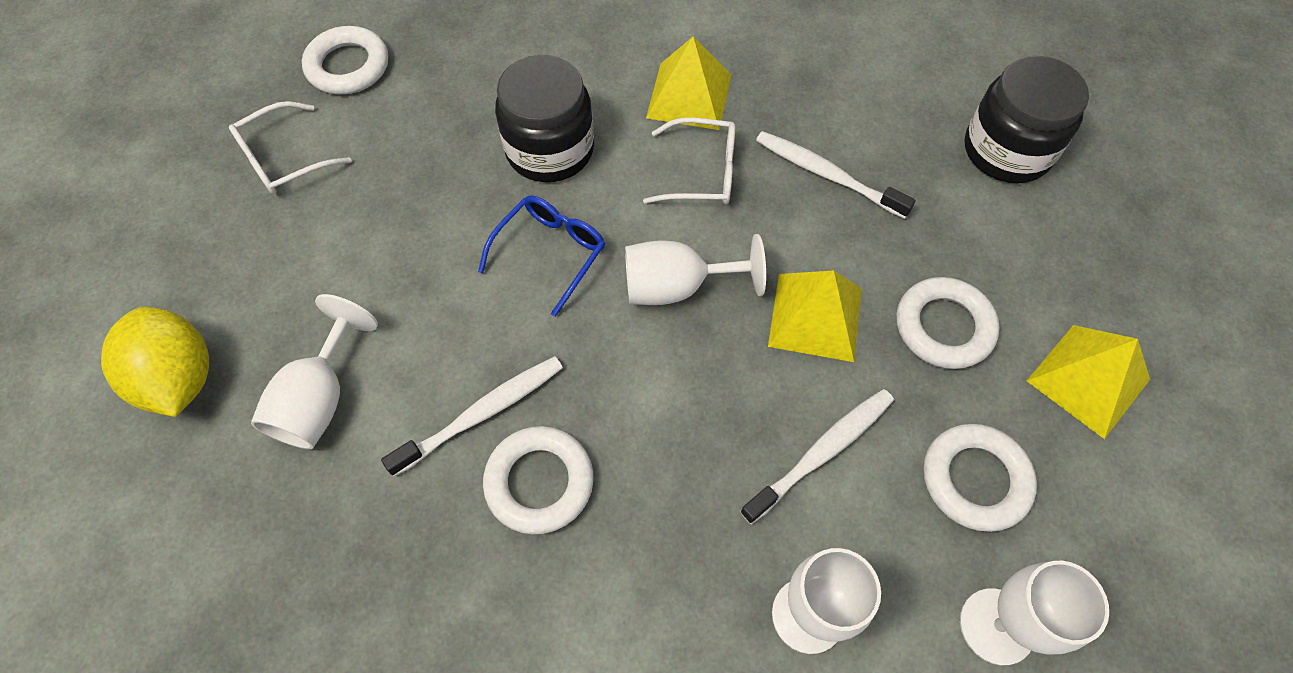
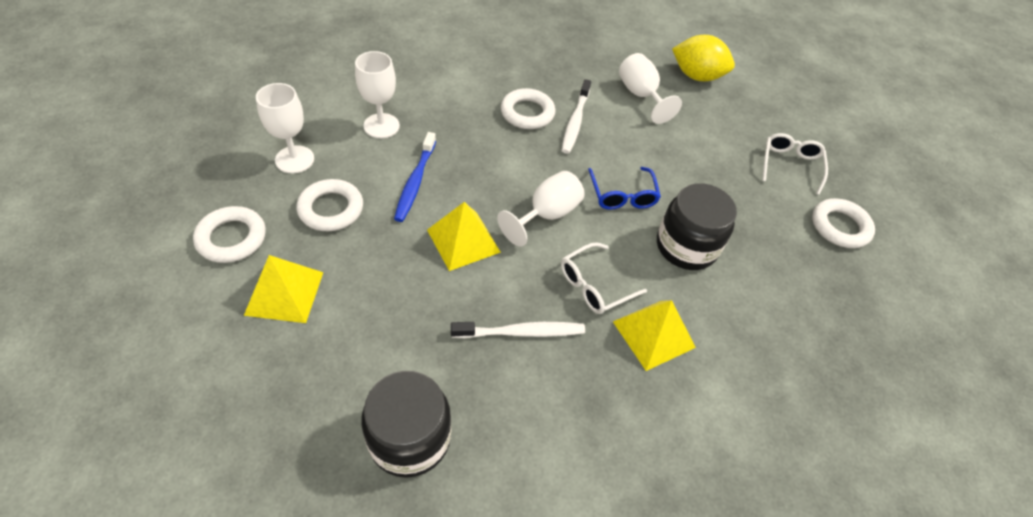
camera: 135 degrees right, 10 degrees down
white toothbrush [740,389,894,524] -> blue toothbrush [394,132,436,222]
white ring [897,277,1000,369] -> white ring moved to [193,206,266,263]

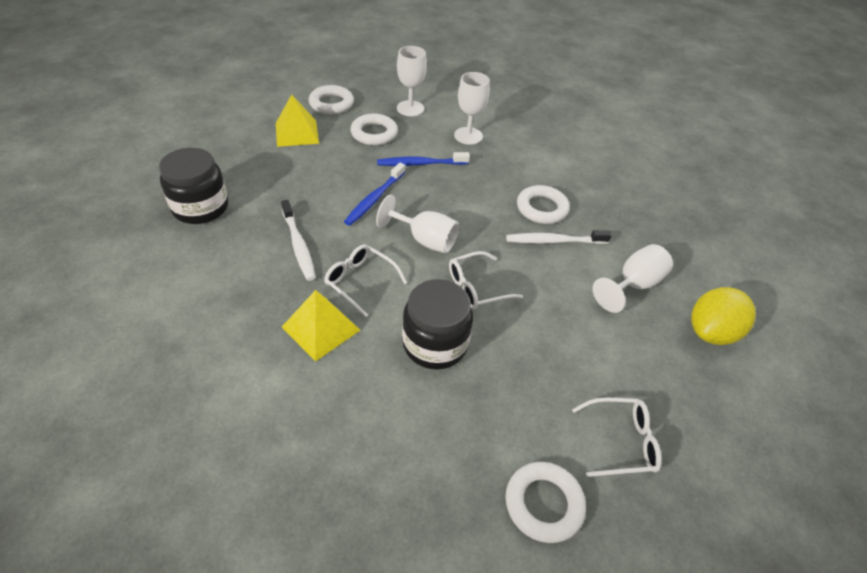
camera: 75 degrees right, 5 degrees down
yellow pyramid [427,202,501,271] -> blue toothbrush [344,163,405,226]
blue glasses [588,167,661,210] -> white glasses [449,251,523,309]
yellow lemon [672,35,735,81] -> yellow lemon turned 45 degrees clockwise [691,287,756,345]

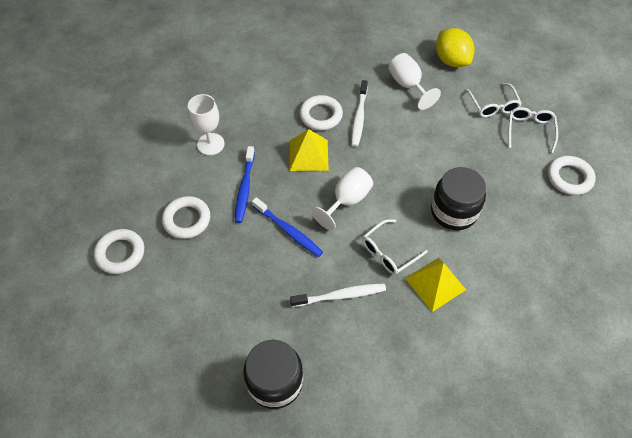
camera: 75 degrees left, 10 degrees up
yellow pyramid [276,94,319,147] -> yellow pyramid moved to [290,129,329,171]
white goblet [397,46,427,116] -> none
white glasses [449,251,523,309] -> white glasses moved to [466,83,522,117]

